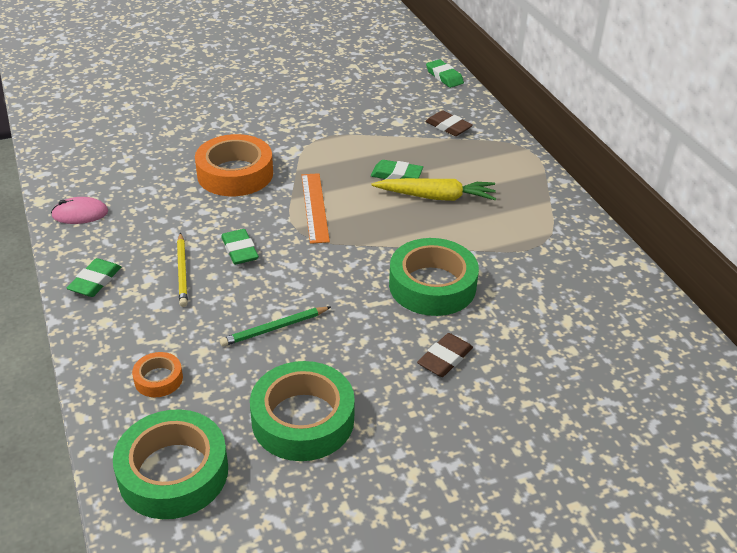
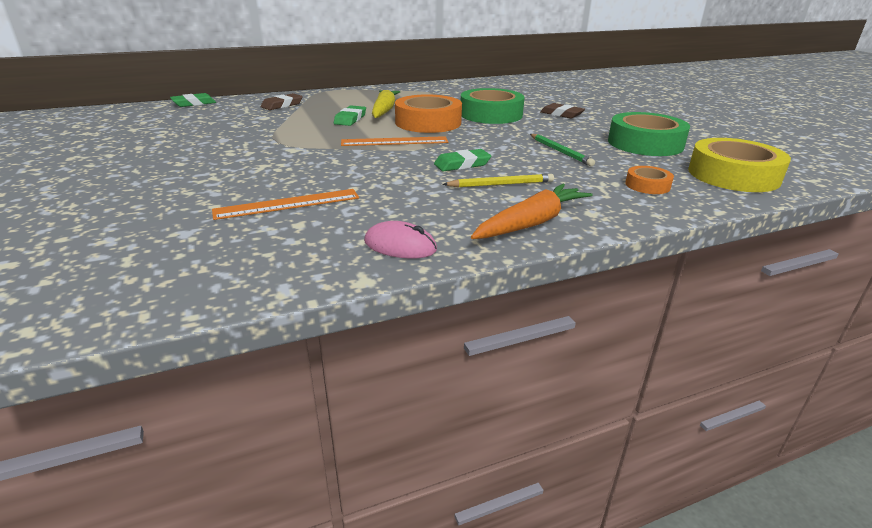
camera: 90 degrees left, 10 degrees down
pink mouse [51,197,108,224] -> pink mouse turned 60 degrees counterclockwise [364,221,437,259]
green eraser [67,258,121,297] -> orange carrot [471,184,593,239]
green tape [113,409,228,519] -> yellow tape [688,138,791,192]
orange tape [195,134,273,196] -> orange tape moved to [395,94,462,133]
none -> orange ruler [212,189,359,220]

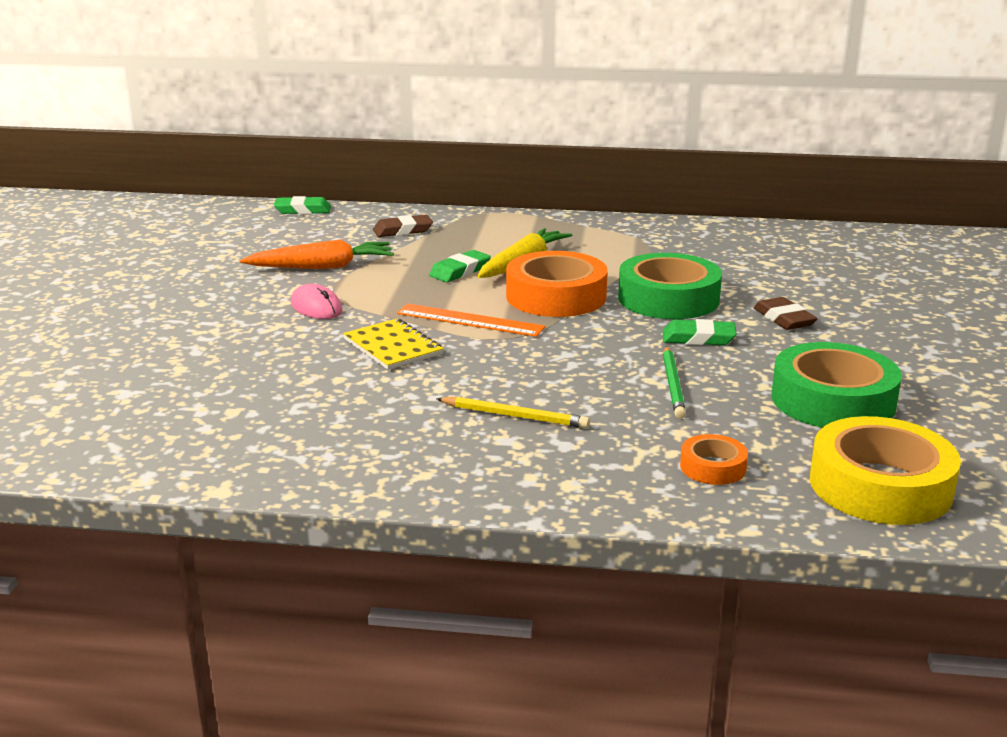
camera: 30 degrees right, 5 degrees down
orange ruler [212,189,359,220] -> none
pink mouse [364,221,437,259] -> pink mouse moved to [291,284,343,319]
green eraser [434,149,491,171] -> green eraser moved to [663,319,737,345]
orange carrot [471,184,593,239] -> orange carrot moved to [240,239,394,269]
none -> yellow notebook [343,319,444,370]

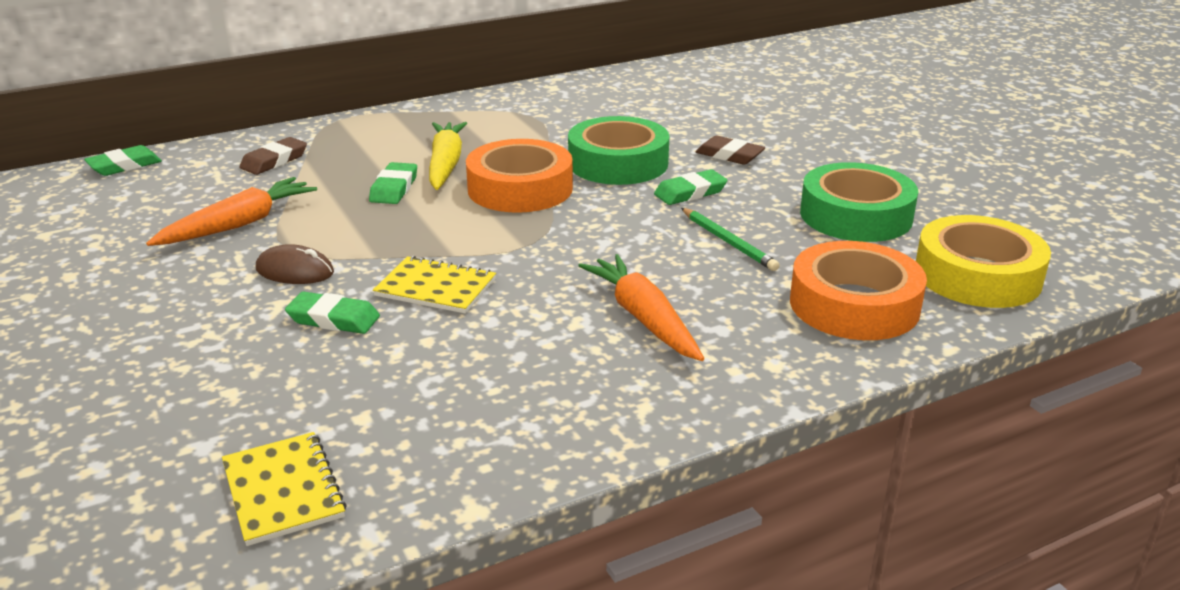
camera: 35 degrees left, 5 degrees up
pink mouse [291,284,343,319] -> brown mouse [256,244,334,284]
orange ruler [397,303,546,337] -> none
yellow pencil [436,396,590,428] -> orange carrot [578,254,704,361]
orange tape [680,434,748,485] -> orange tape [790,241,927,340], size x2.06
none -> yellow notebook [222,432,347,546]
none -> green eraser [285,291,380,334]

